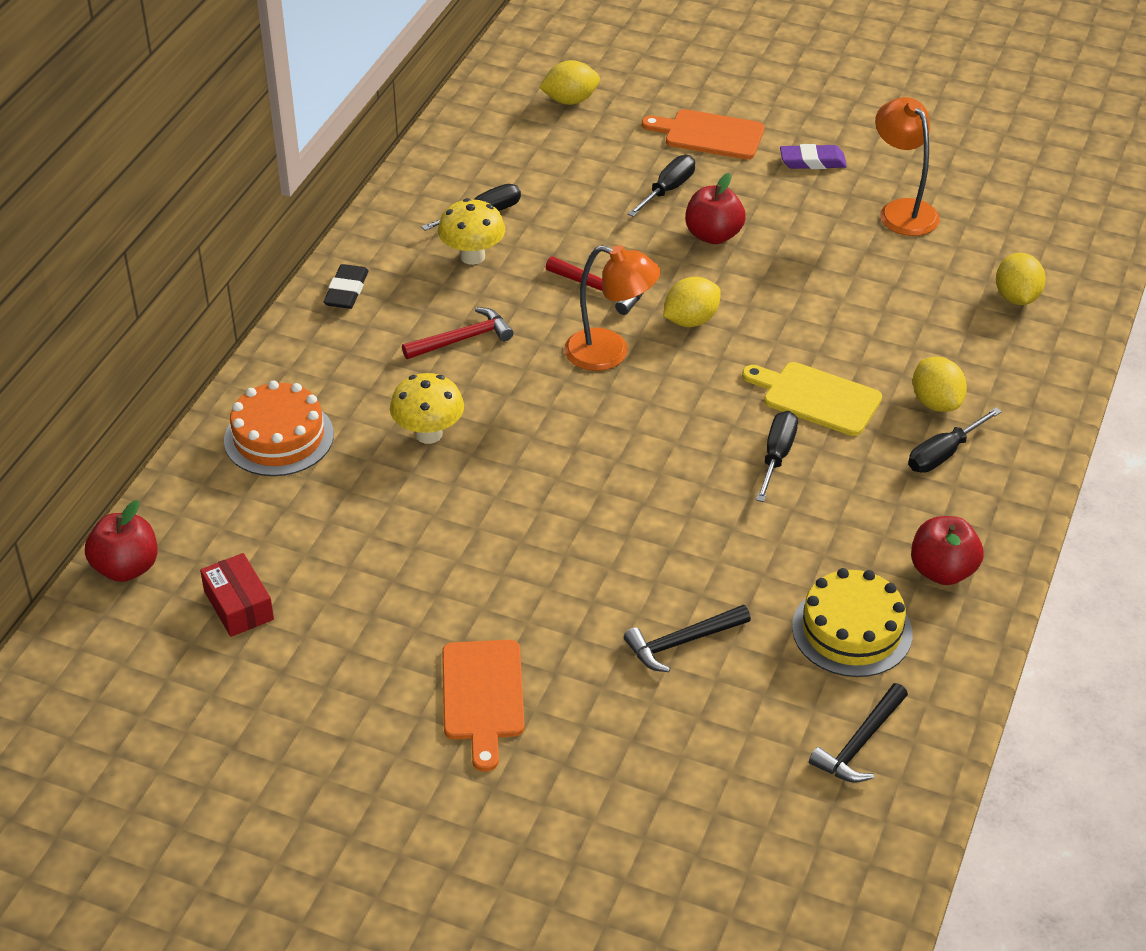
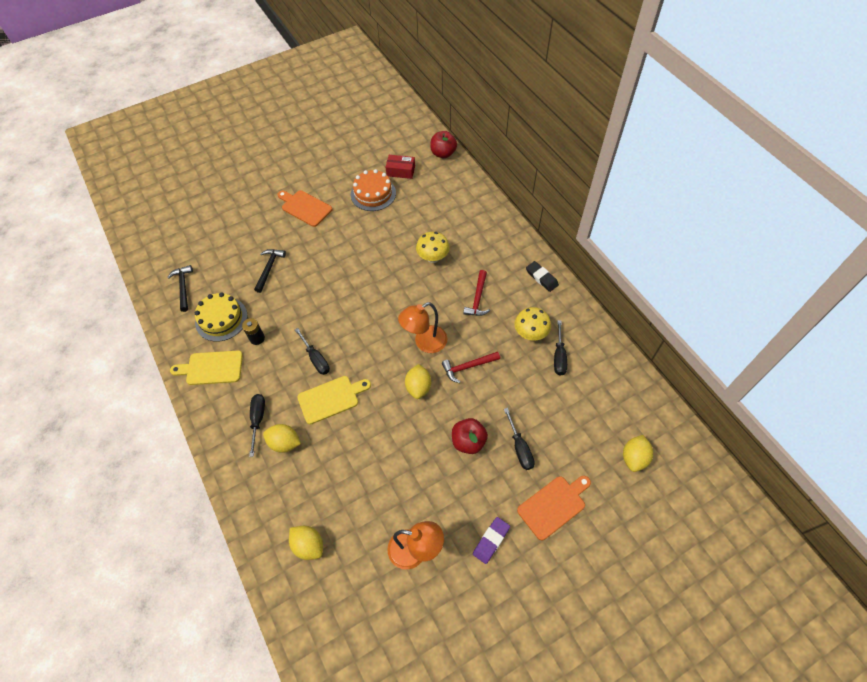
camera: 130 degrees right, 15 degrees up
orange cake [224,380,334,476] -> orange cake moved to [351,169,396,211]
red apple [911,516,984,585] -> yellow cutting board [170,351,243,385]
none -> black battery [242,318,265,345]

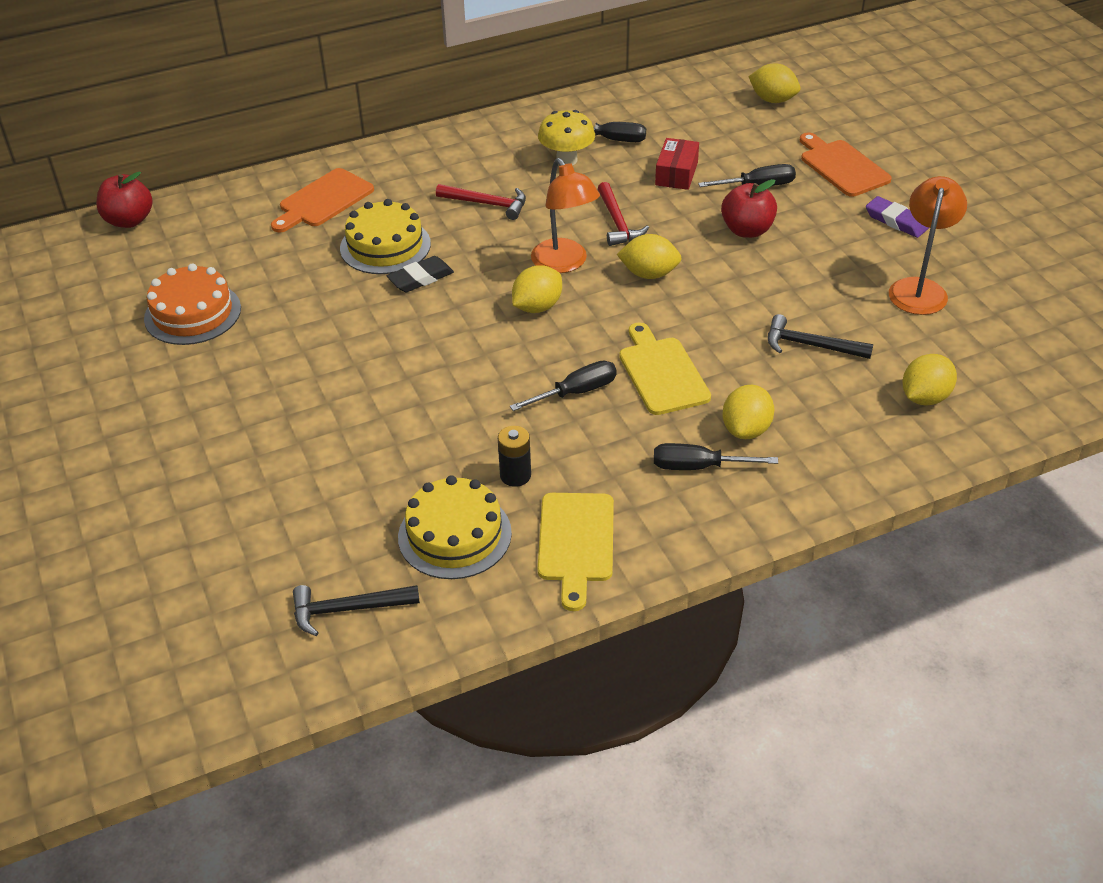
camera: 85 degrees left, 15 degrees down
black hammer [254,249,286,293] -> black hammer moved to [768,314,873,359]
orange cutting board [277,190,332,227] -> orange cutting board moved to [271,168,374,232]
red box [386,155,415,179] -> red box moved to [655,138,699,190]
yellow mushroom [416,232,450,263] -> yellow cake [340,199,431,274]
black eraser [526,261,559,292] -> black eraser moved to [387,256,454,292]
none -> yellow lemon [512,265,562,313]

